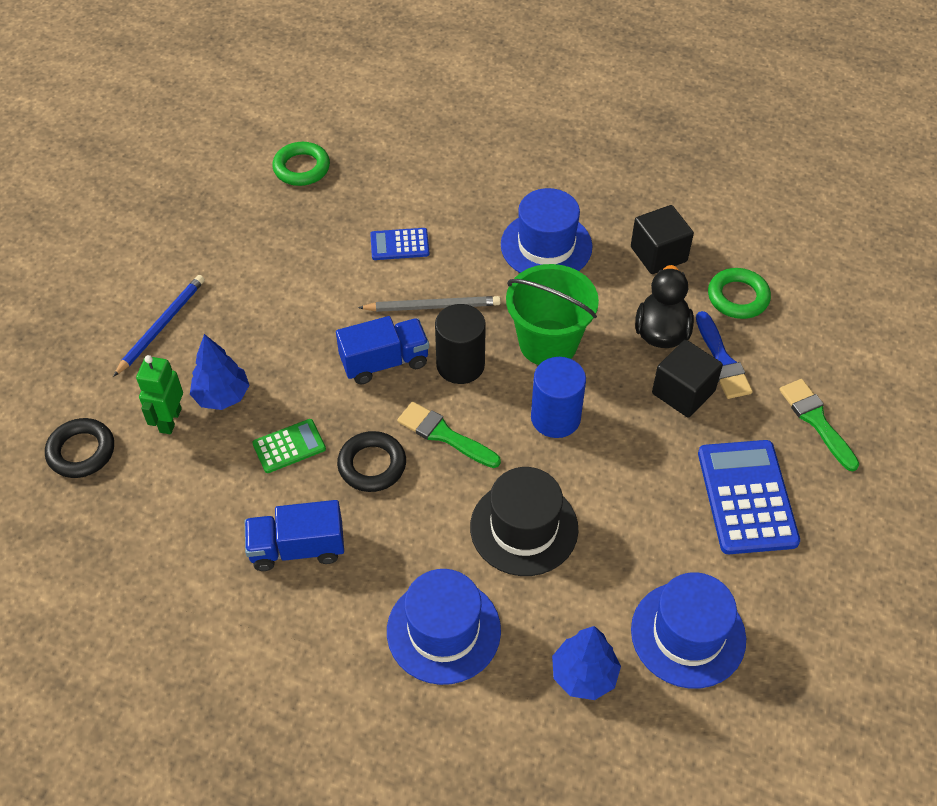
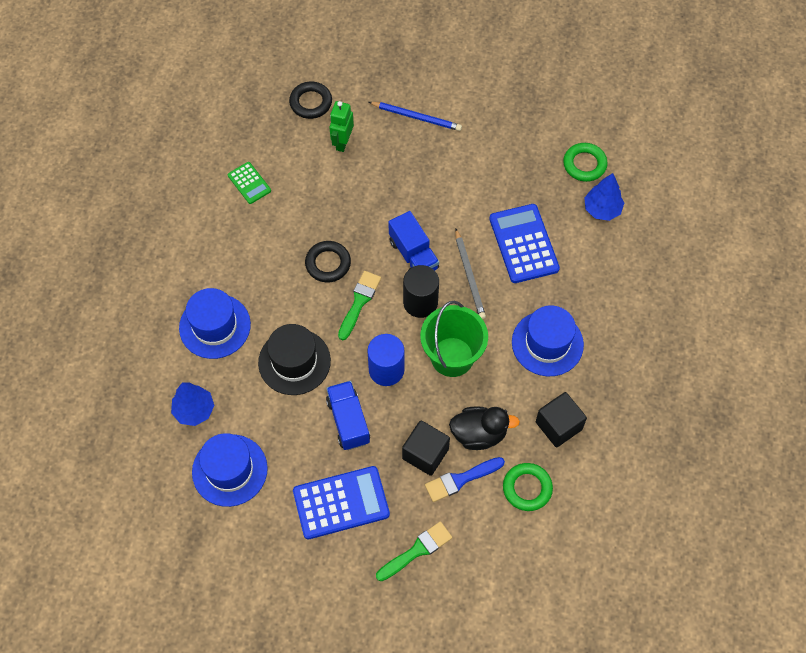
camera: 80 degrees right, 10 degrees up
green robot [136,355,183,434] -> green robot turned 75 degrees counterclockwise [329,101,354,152]
blue tree [190,334,249,410] -> blue tree moved to [584,173,624,221]
blue truck [245,500,344,571] -> blue truck moved to [326,381,370,450]
green calculator [252,419,326,473] -> green calculator moved to [228,162,271,204]
blue calculator [370,228,429,260] -> blue calculator [489,204,560,283], size x1.84

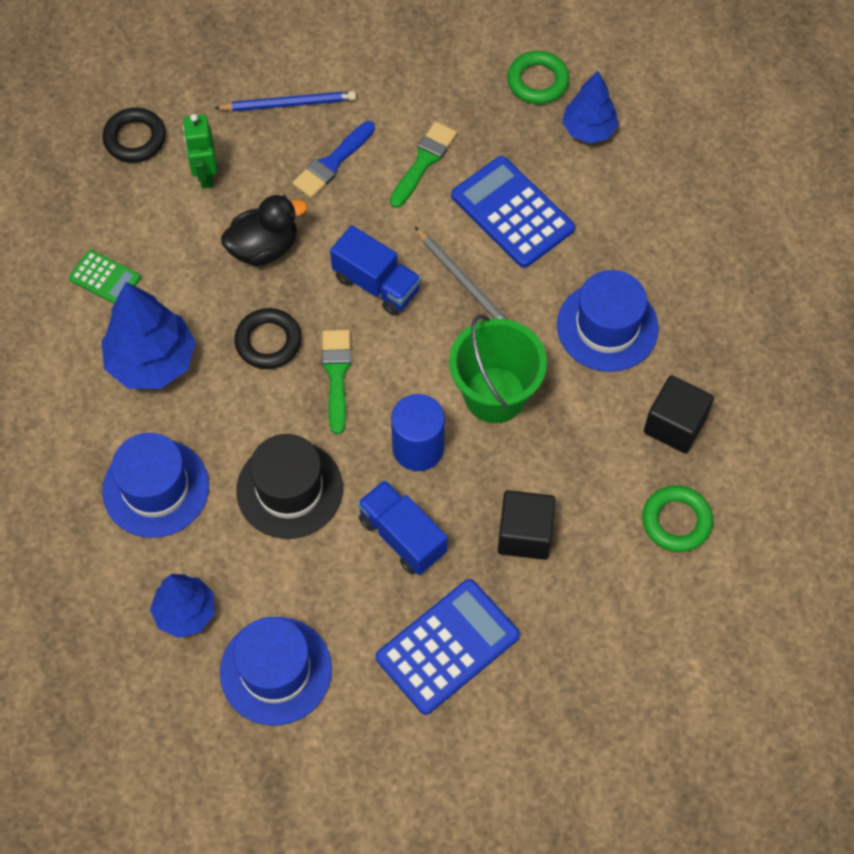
camera: 25 degrees left, 0 degrees up
green brush [376,521,452,581] -> green brush moved to [390,122,457,208]
black cylinder [403,265,439,318] -> none
blue brush [425,457,505,502] -> blue brush moved to [292,121,375,198]
black duck [449,406,520,450] -> black duck moved to [221,195,307,266]
none -> blue tree [101,282,196,389]

